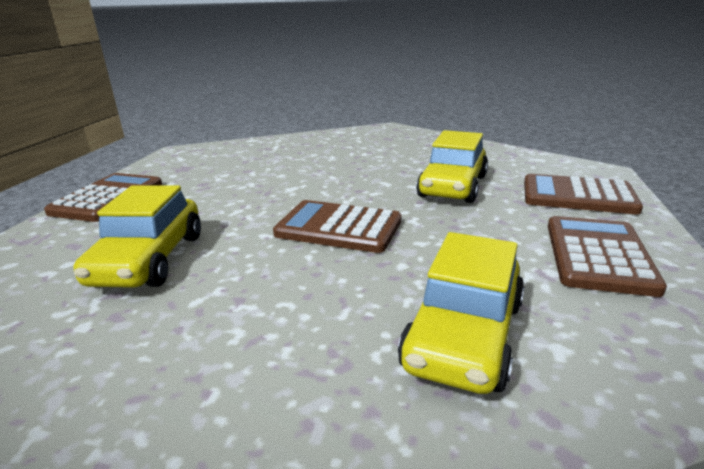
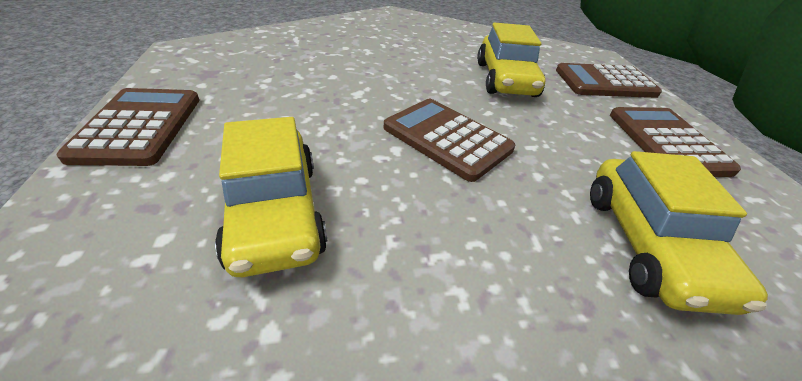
camera: 25 degrees left, 15 degrees up
brown calculator [273,200,402,253] -> brown calculator turned 45 degrees clockwise [384,99,516,182]

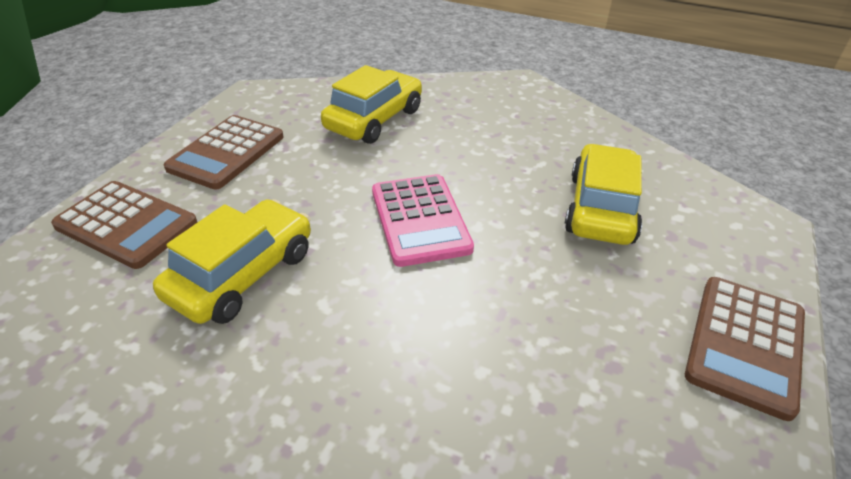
camera: 145 degrees left, 0 degrees up
brown calculator [384,99,516,182] -> pink calculator [372,174,474,267]

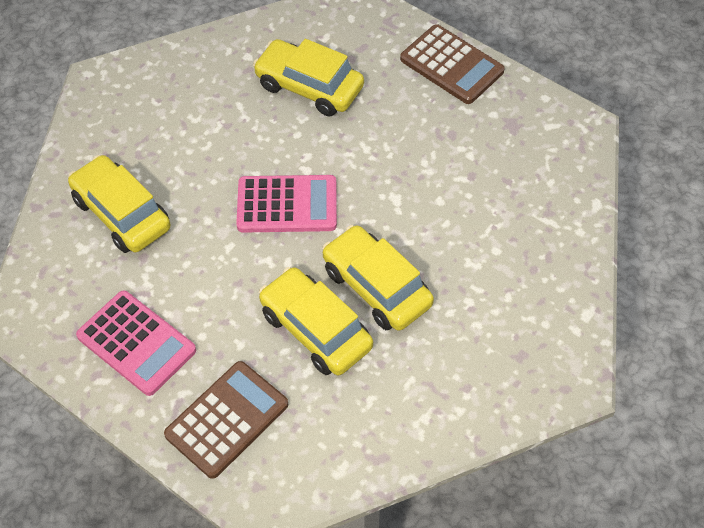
camera: 75 degrees left, 15 degrees up
brown calculator [163,115,283,190] -> pink calculator [76,291,196,396]
none -> yellow car [322,225,434,331]

